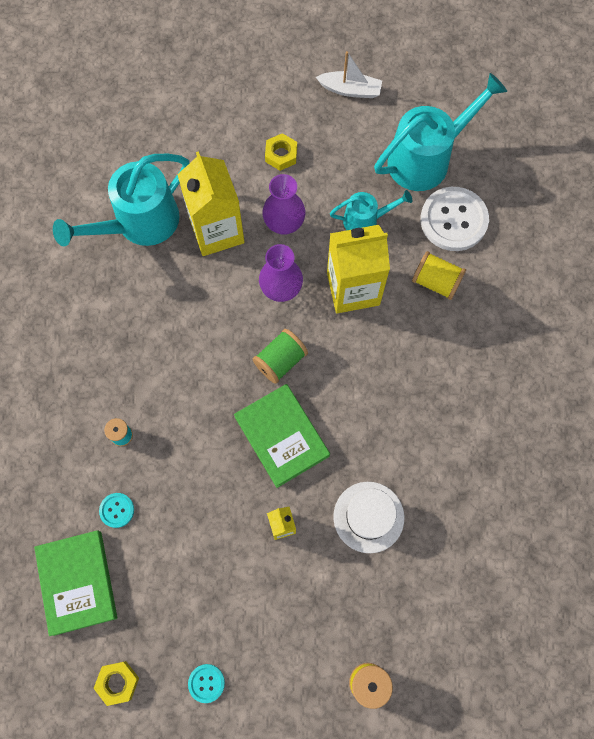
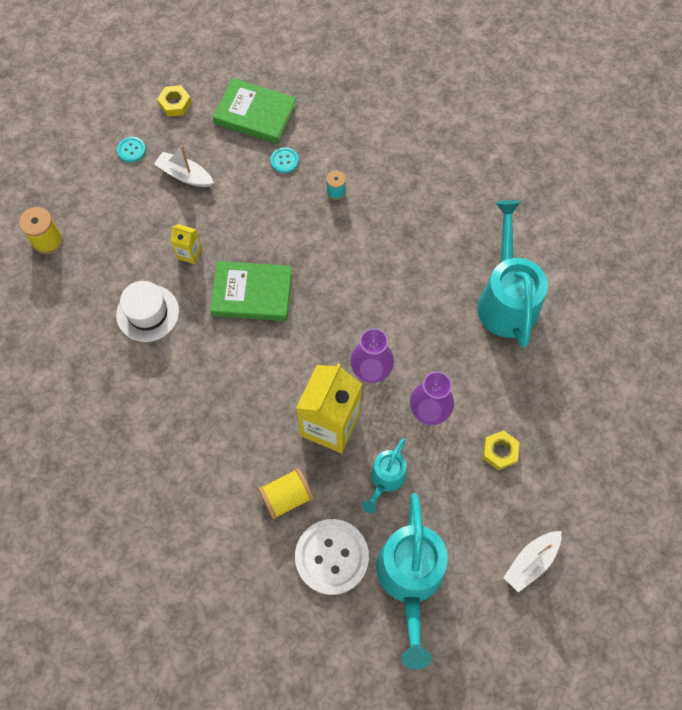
camera: 125 degrees right, 5 degrees down
yellow carton [177,151,245,256] -> none
green spool [253,329,308,384] -> none
none -> white boat [154,145,214,187]

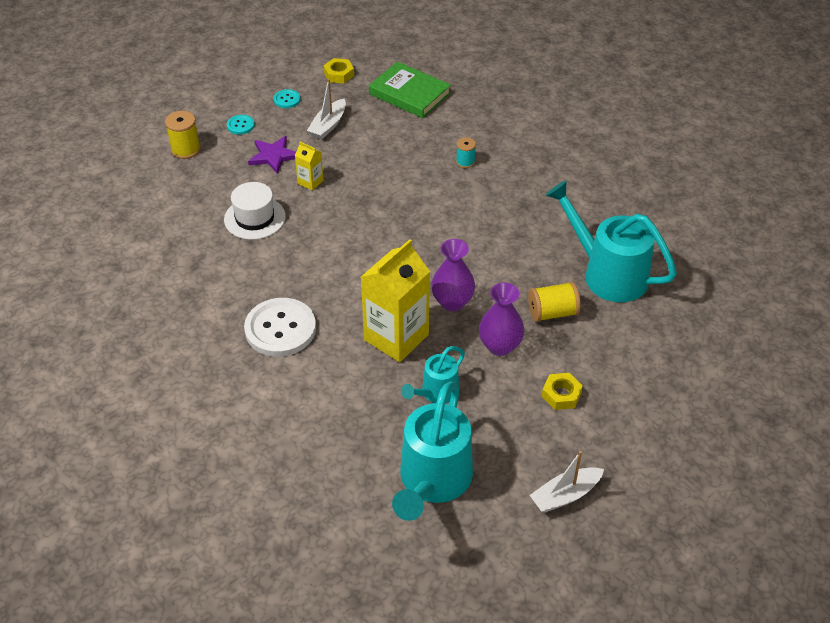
camera: 15 degrees right, 20 degrees down
white boat [154,145,214,187] -> white boat turned 105 degrees counterclockwise [307,79,346,140]
green book [210,261,292,321] -> none
yellow spool [258,468,314,520] -> yellow spool moved to [528,282,580,322]
turquoise button [270,147,299,173] -> turquoise button moved to [227,115,255,135]
white button [295,519,369,595] -> white button moved to [244,298,316,357]
turquoise watering can [478,200,548,347] -> turquoise watering can turned 60 degrees counterclockwise [546,181,677,302]
none -> purple star [248,136,296,174]

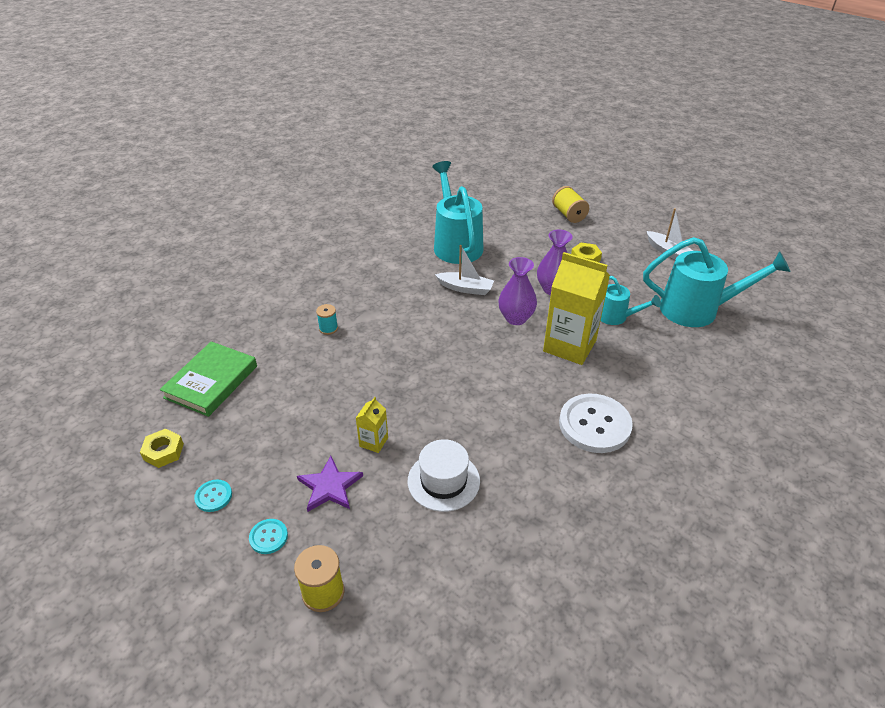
camera: 100 degrees left, 5 degrees down
white boat [307,79,346,140] -> white boat moved to [435,245,494,295]
yellow spool [528,282,580,322] -> yellow spool moved to [552,186,589,223]
turquoise watering can [546,181,677,302] -> turquoise watering can turned 135 degrees clockwise [432,161,483,264]

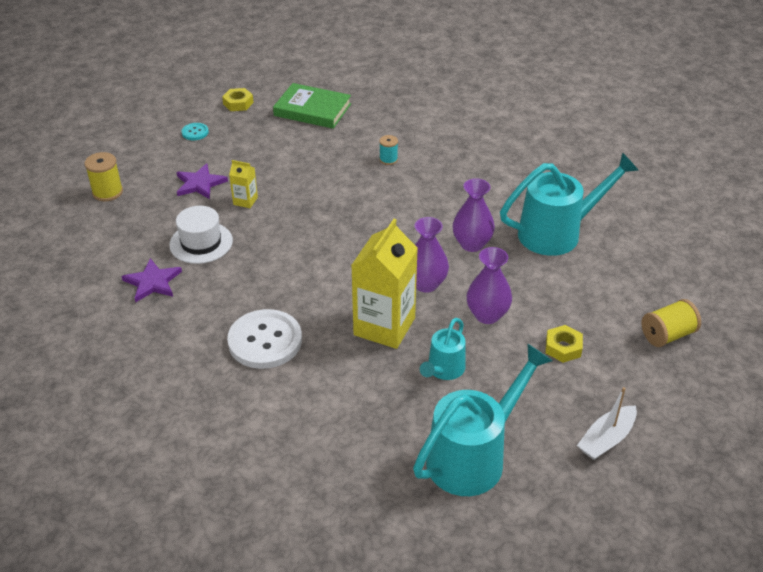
camera: 85 degrees right, 0 degrees up
turquoise button [249,519,288,554] -> none
white boat [435,245,494,295] -> purple vase [453,178,495,252]
turquoise watering can [643,237,791,327] -> turquoise watering can turned 135 degrees counterclockwise [413,343,553,496]
none -> purple star [121,258,182,302]

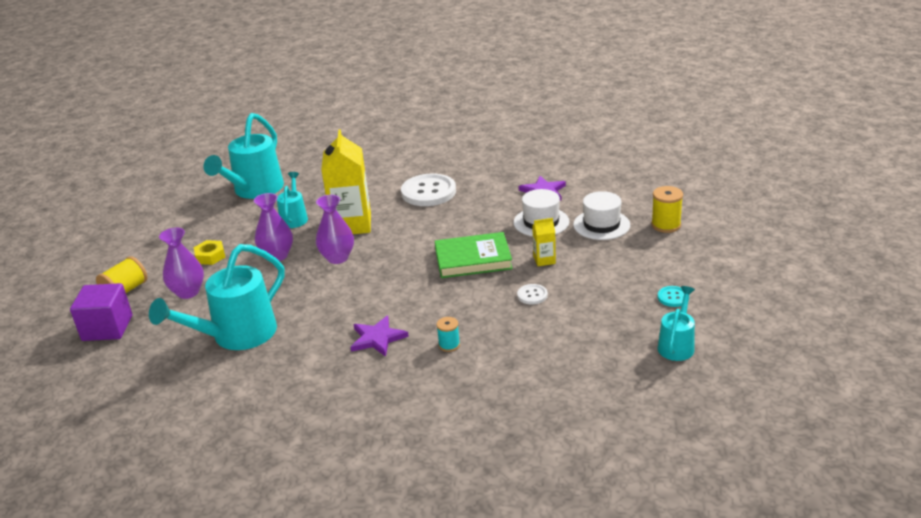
camera: 155 degrees right, 10 degrees down
purple star [176,163,228,199] -> purple star moved to [351,316,409,357]
yellow nut [222,88,254,111] -> turquoise watering can [658,286,695,361]
green book [273,83,351,129] -> green book moved to [435,232,513,278]
purple vase [453,178,495,252] -> purple vase moved to [159,228,204,299]
white boat [577,387,637,460] -> none
none -> purple cube [70,283,132,341]
none -> white button [517,284,548,305]
none -> white hat [573,191,630,240]

